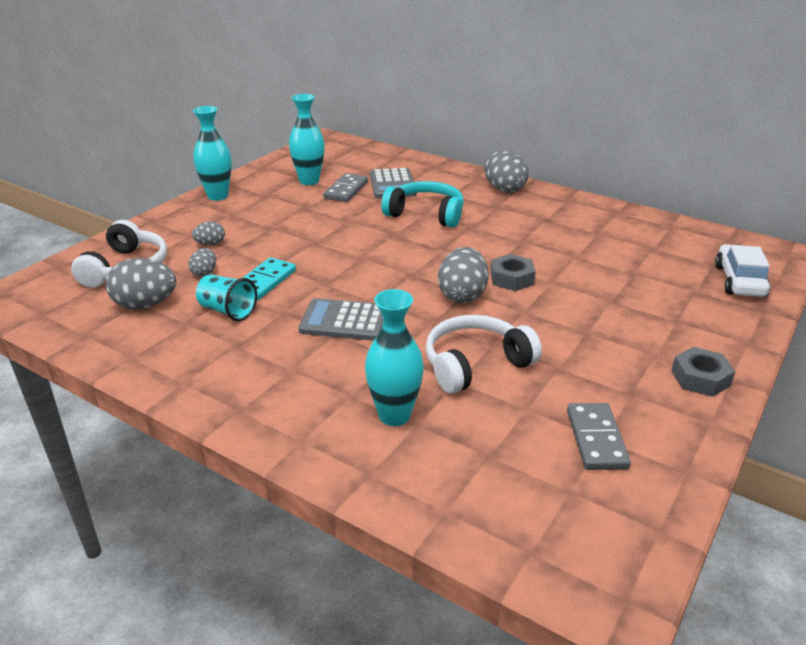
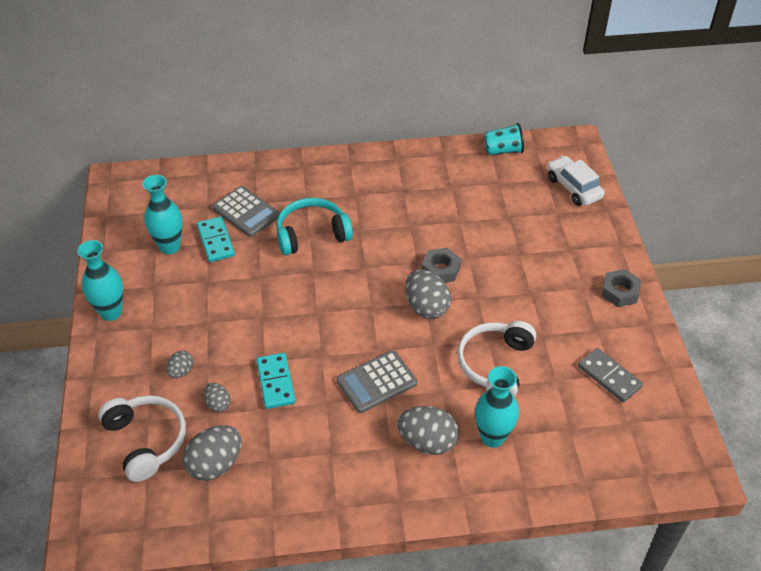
camera: 40 degrees left, 15 degrees up
turquoise cup [196,274,257,321] -> turquoise cup moved to [484,123,524,155]
grey domino [323,173,368,202] -> turquoise domino [197,217,235,262]
grey egg [484,151,529,193] -> grey egg moved to [397,406,459,455]

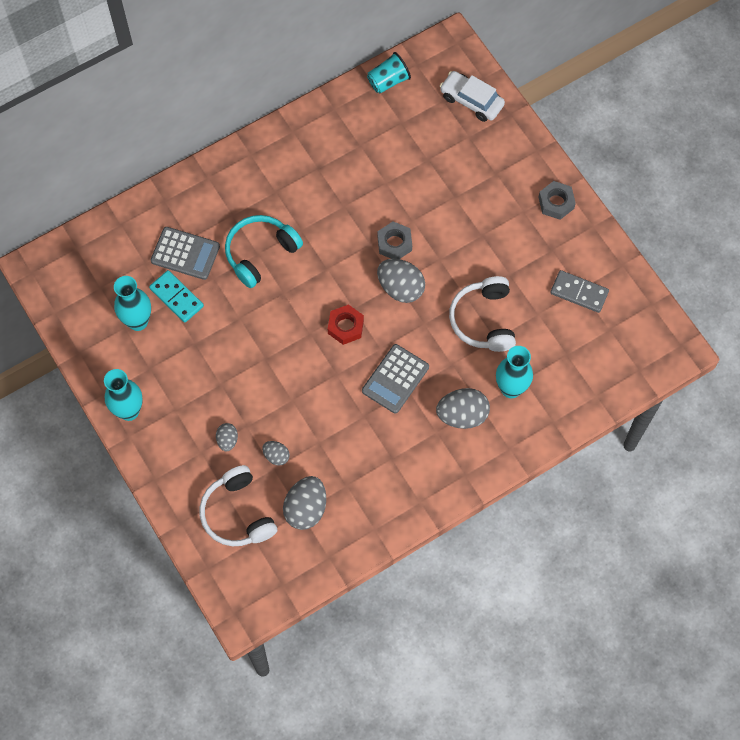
camera: 25 degrees left, 20 degrees up
white headphones [98,395,186,482] -> white headphones turned 150 degrees counterclockwise [199,465,277,546]
turquoise domino [256,353,295,409] -> none
none -> red nut [328,304,364,345]

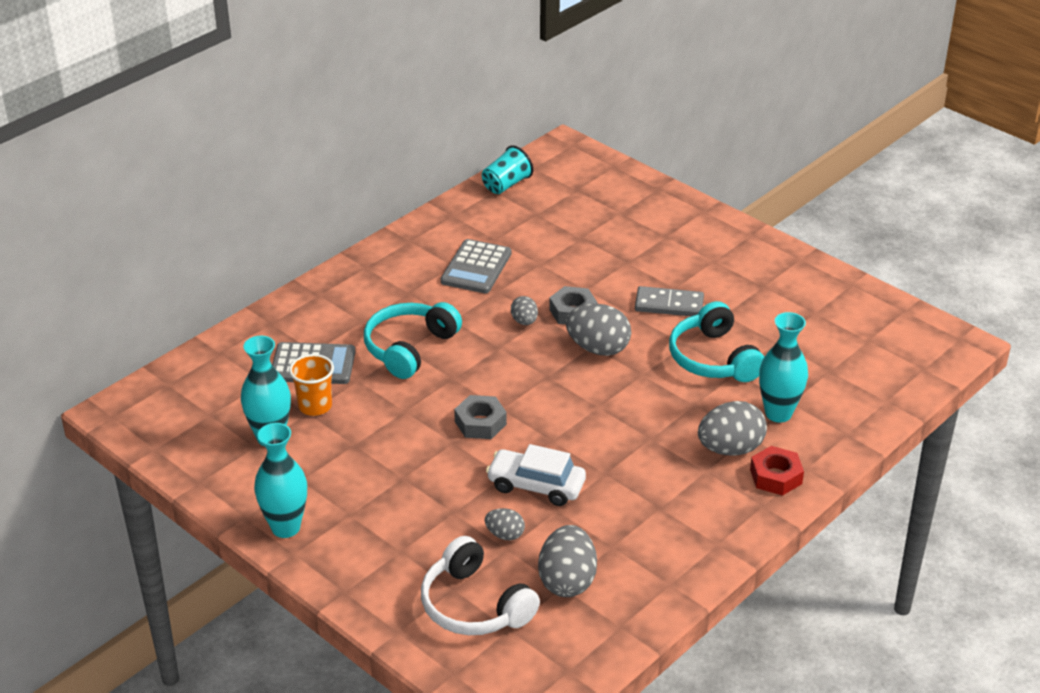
camera: 15 degrees left, 30 degrees down
turquoise domino [149,270,204,323] -> orange cup [289,354,334,416]
grey egg [216,423,238,452] -> grey egg moved to [511,296,538,325]
red nut [328,304,364,345] -> red nut moved to [750,446,804,496]
grey calculator [362,344,429,414] -> grey calculator moved to [441,239,511,293]
white car [440,71,505,122] -> white car moved to [486,444,586,506]
white headphones [449,276,516,352] -> turquoise headphones [669,301,764,382]
grey nut [538,181,576,220] -> grey nut moved to [454,395,507,439]
grey domino [550,270,609,313] -> grey domino moved to [635,286,704,316]

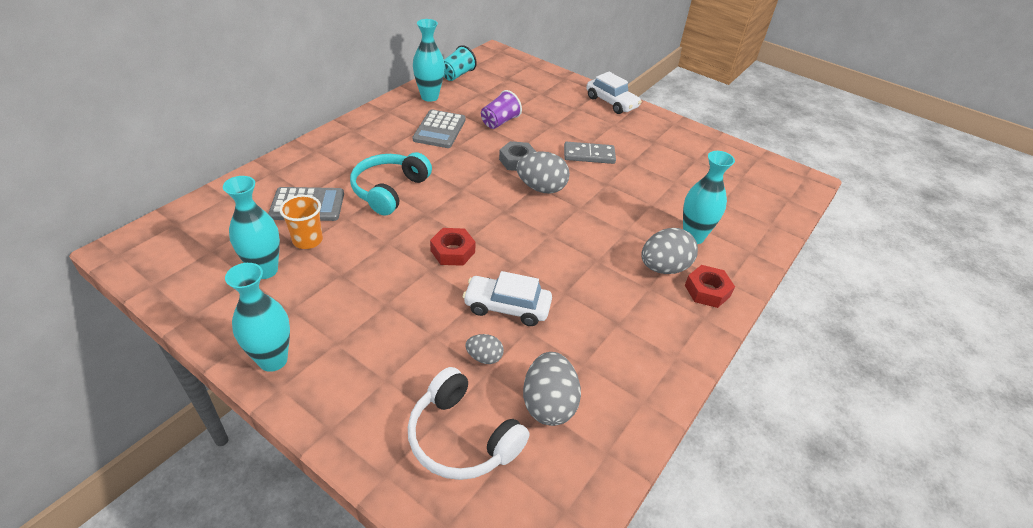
camera: 10 degrees left, 5 degrees up
grey nut [454,395,507,439] -> red nut [430,228,476,266]
grey egg [511,296,538,325] -> none
turquoise headphones [669,301,764,382] -> none
none -> turquoise vase [413,19,445,102]
none -> purple cup [481,90,522,129]
none -> white car [586,72,642,114]

